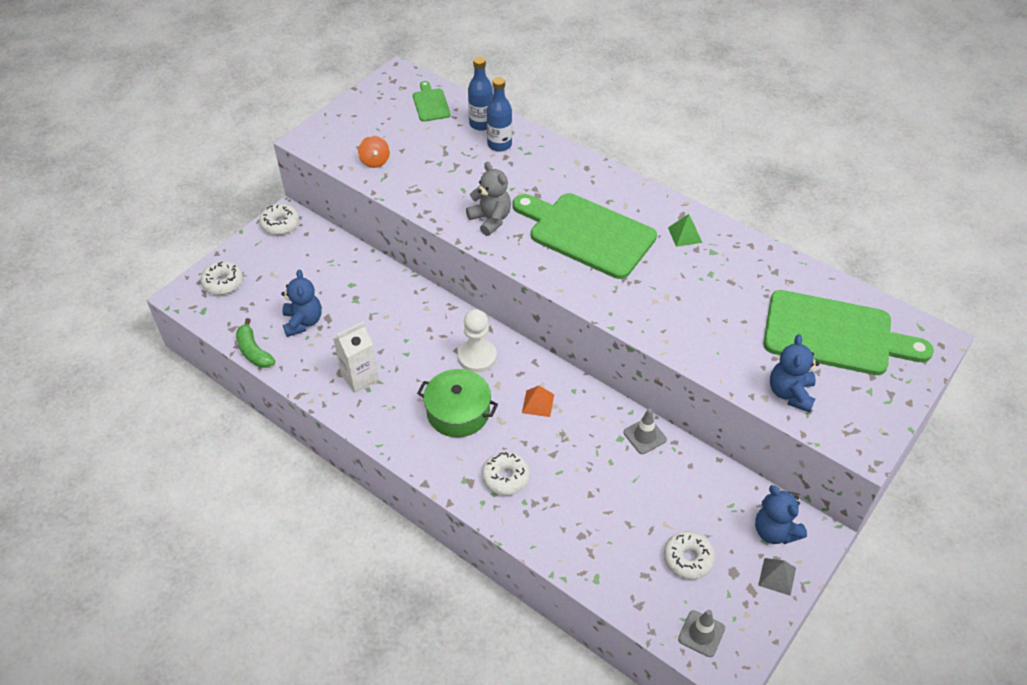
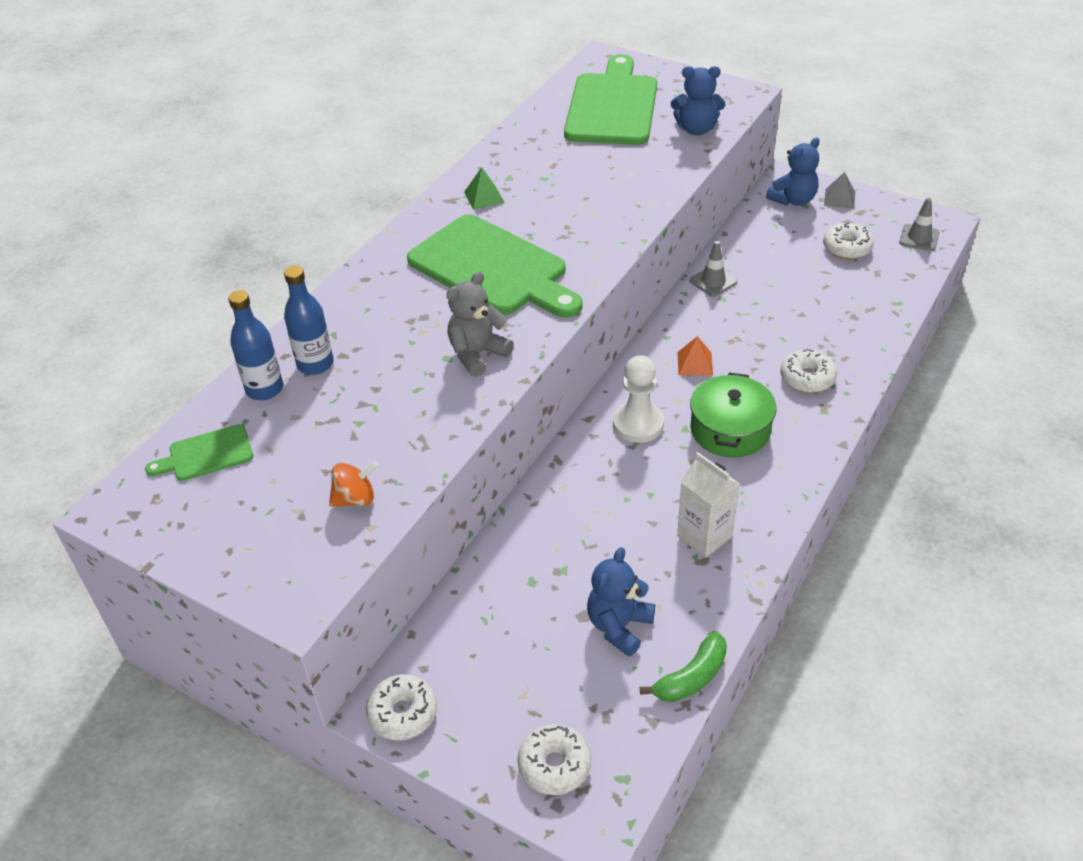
camera: 95 degrees left, 5 degrees down
blue teddy bear [281,269,322,337] -> blue teddy bear turned 45 degrees counterclockwise [587,547,655,656]
green cutting board [513,193,657,279] -> green cutting board turned 75 degrees counterclockwise [407,214,583,318]

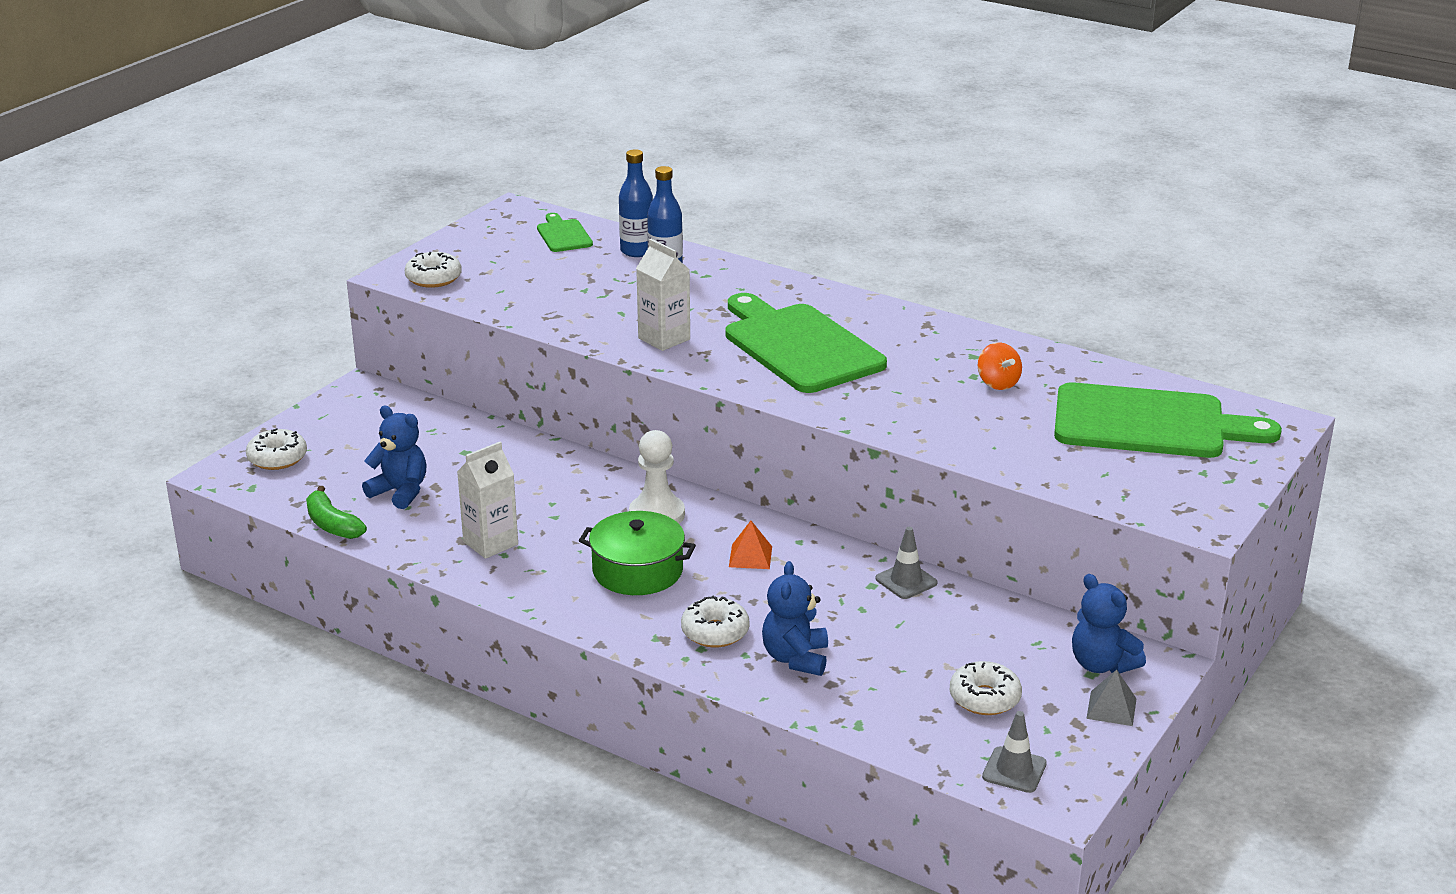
camera: 90 degrees right, 15 degrees down
orange spinning top [329,461,378,507] -> orange spinning top moved to [977,342,1022,390]
white donut [366,674,437,741] -> white donut moved to [405,252,462,288]
green cutting board [407,214,583,318] -> green cutting board turned 105 degrees clockwise [725,293,887,393]
grey teddy bear [446,271,514,376] -> white carton [636,239,690,351]
green pyramid [464,167,505,210] -> none
blue teddy bear [671,66,725,135] -> blue teddy bear moved to [762,561,828,676]

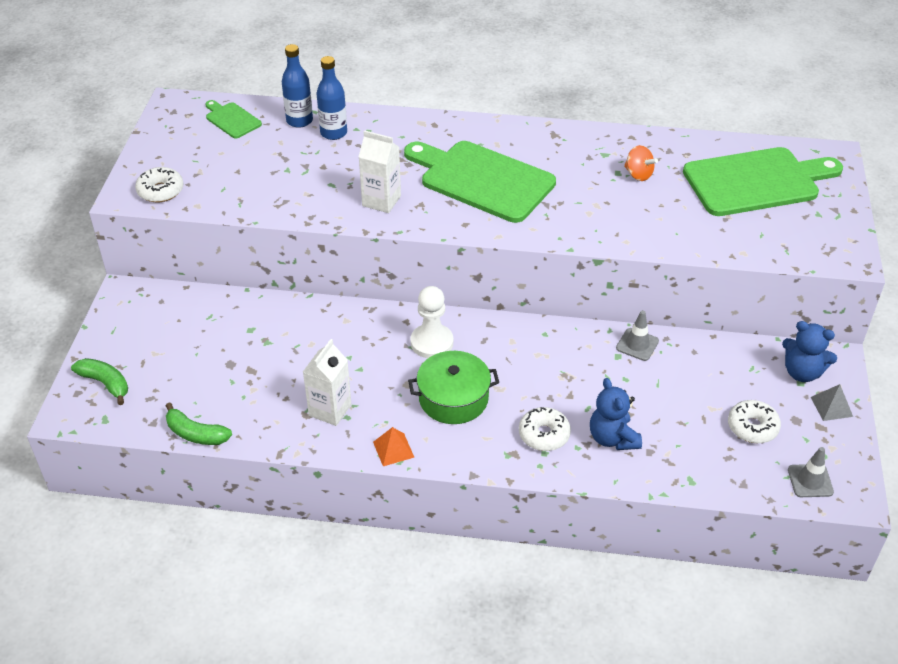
camera: 25 degrees left, 15 degrees up
white donut [246,428,307,470] -> green banana [71,358,128,405]
blue teddy bear [362,406,427,509] -> none
orange pyramid [729,521,772,569] -> orange pyramid moved to [373,427,414,466]

